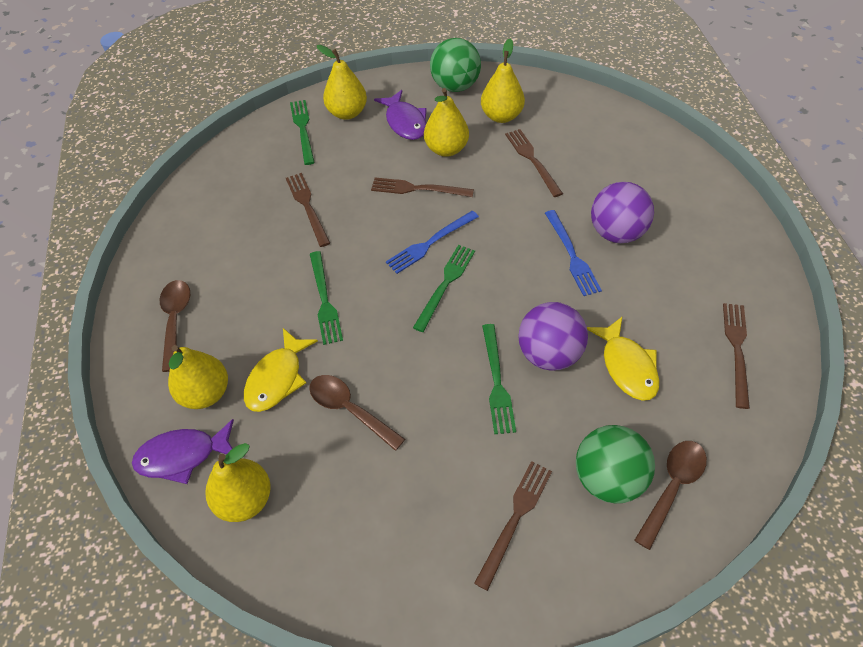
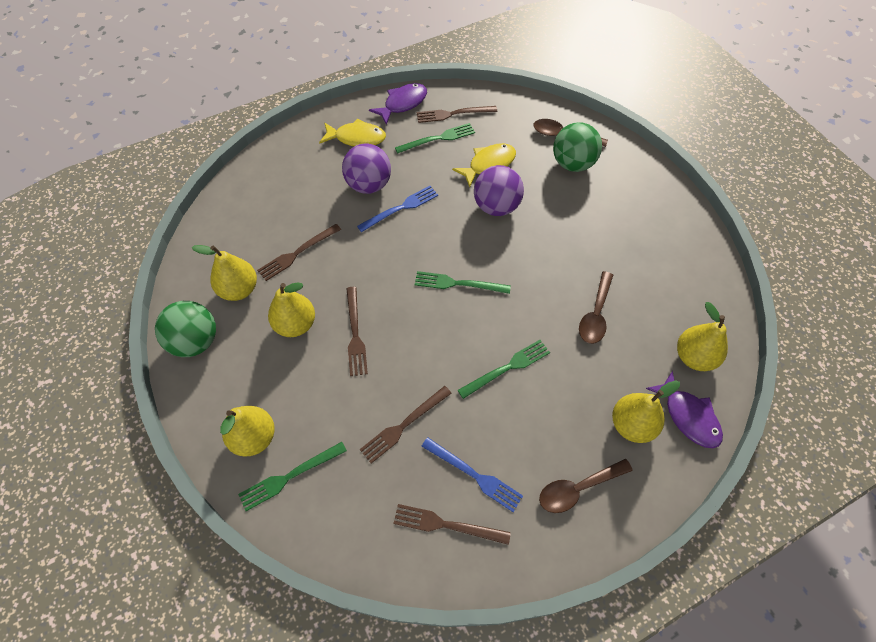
camera: 110 degrees left, 5 degrees up
yellow fish [244,328,318,412] -> yellow fish moved to [319,118,386,146]
purple fish [374,90,427,140] -> purple fish moved to [369,83,427,125]
blue fork [386,211,479,274] -> blue fork moved to [421,437,523,512]
brown fork [474,461,552,591] -> brown fork moved to [393,504,511,545]
green fork [482,324,516,434] -> green fork moved to [395,123,475,153]

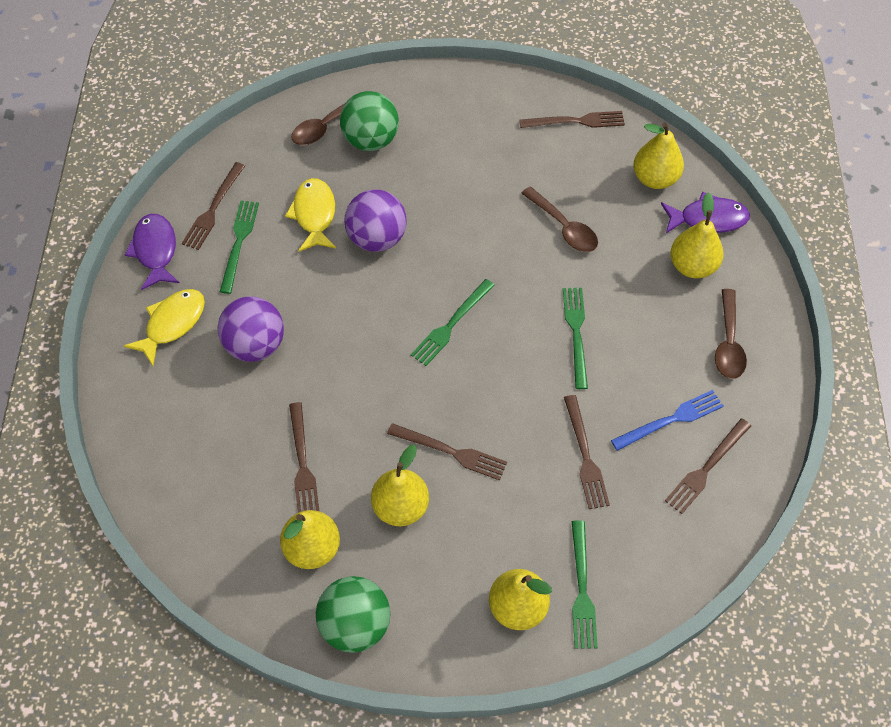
camera: 60 degrees left, 0 degrees up
blue fork [357,186,438,232] -> none
none -> brown fork [519,111,625,128]

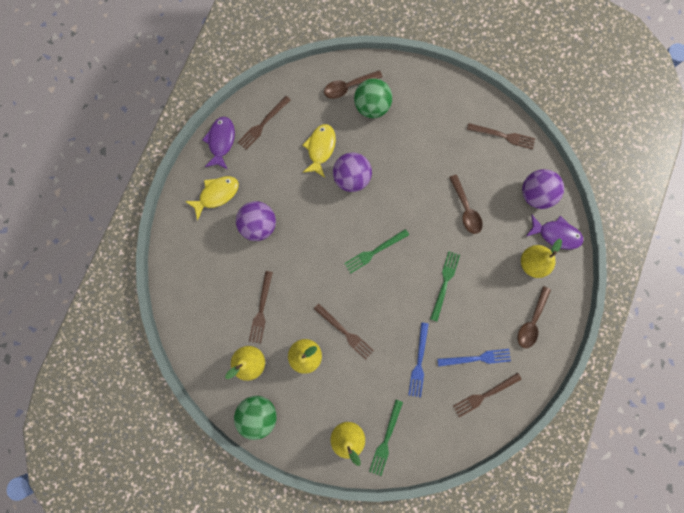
camera: 20 degrees right, 20 degrees up
green fork [220,200,259,294] -> none
brown fork [564,395,610,509] -> blue fork [409,322,429,397]
yellow pear [633,123,684,189] -> purple ball [522,169,564,209]

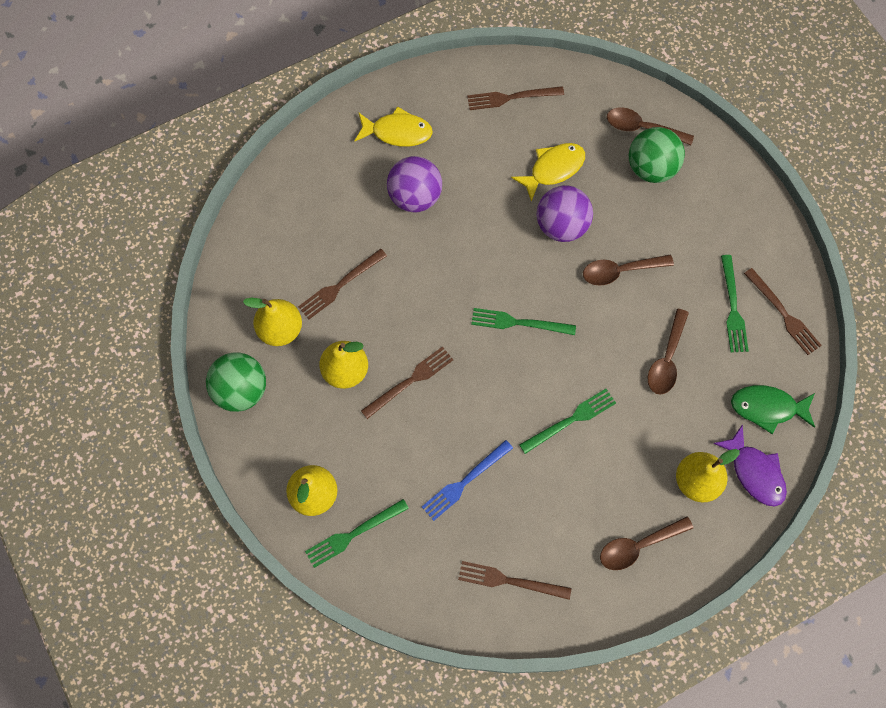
camera: 40 degrees right, 10 degrees down
purple fish [202,117,235,170] -> none
brown fork [314,303,374,360] -> brown fork turned 120 degrees counterclockwise [361,346,453,419]
blue fork [437,349,511,367] -> none
purple ball [522,169,564,209] -> green fish [731,385,815,434]
none -> brown spoon [583,255,674,286]
none -> green fork [721,255,749,352]

